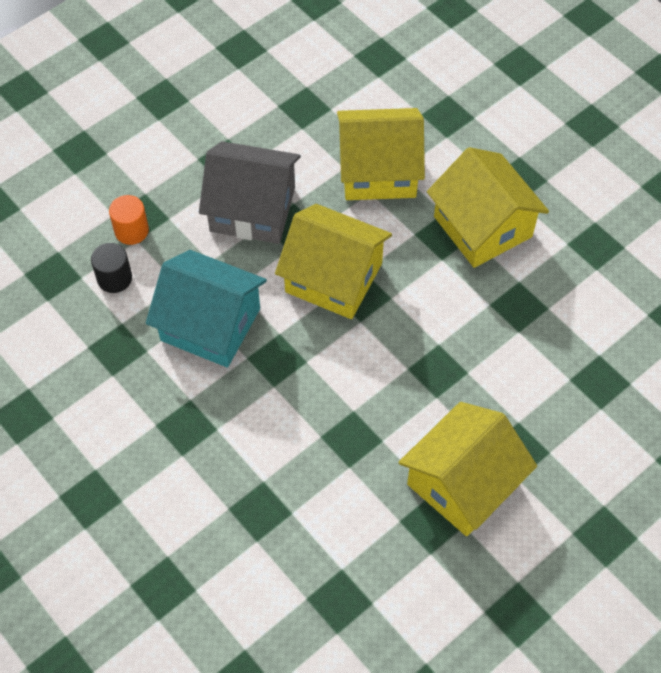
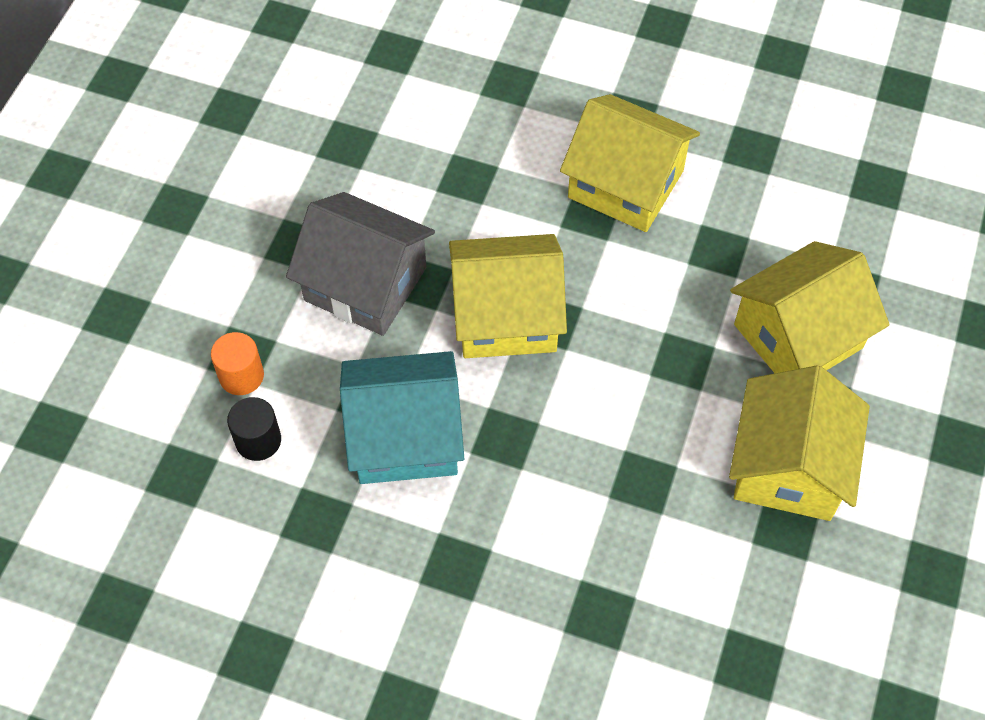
camera: 30 degrees left, 0 degrees up
grey house [199,141,301,244] -> grey house turned 45 degrees clockwise [286,192,435,336]
yellow house [337,108,425,200] -> yellow house moved to [730,241,889,373]

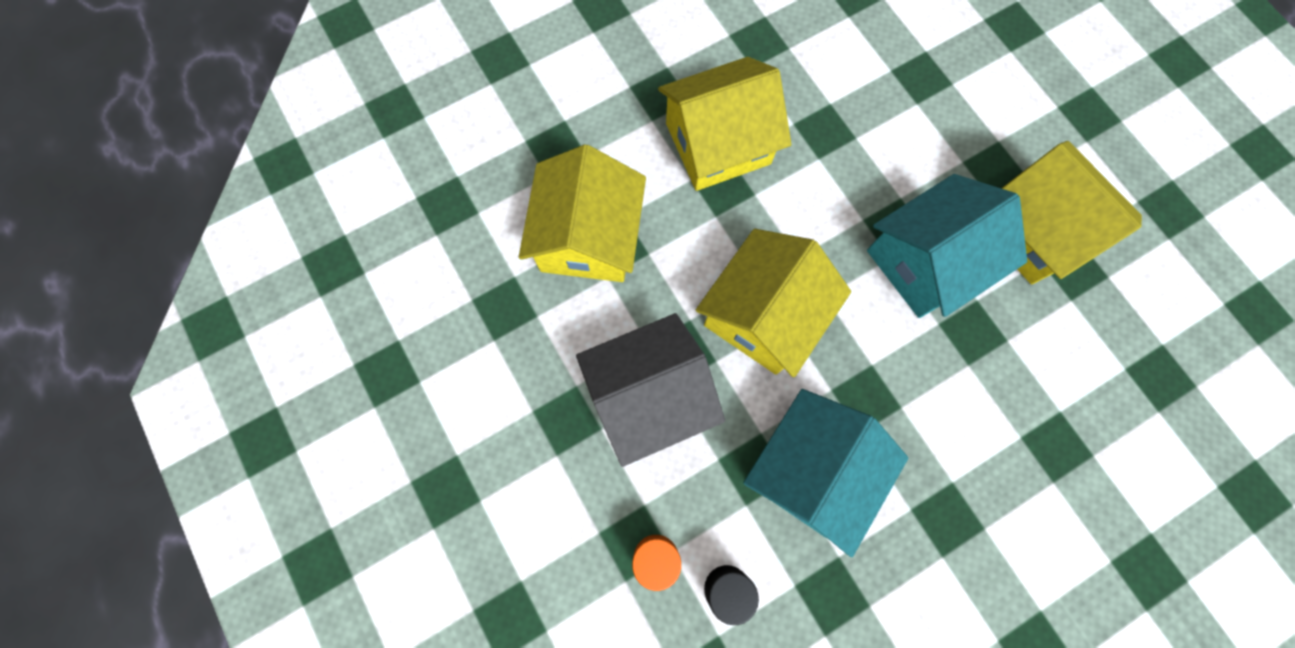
camera: 50 degrees left, 15 degrees up
yellow house [730,241,889,373] -> yellow house moved to [519,144,646,282]
none -> turquoise house [867,174,1027,318]

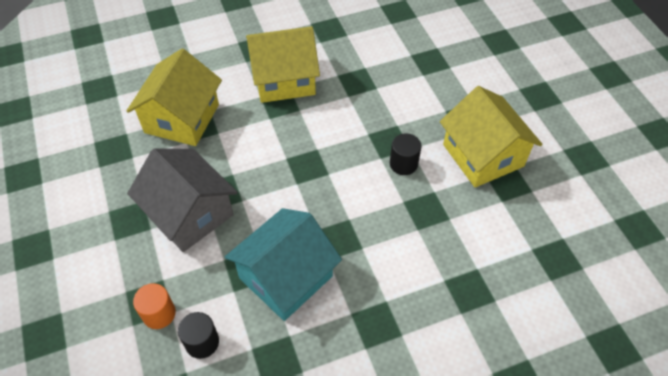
camera: 10 degrees right, 20 degrees down
grey house [576,313,725,467] -> grey house turned 60 degrees clockwise [127,148,238,252]
yellow house [696,229,851,377] -> none
turquoise house [867,174,1027,318] -> black cylinder [390,133,421,175]

